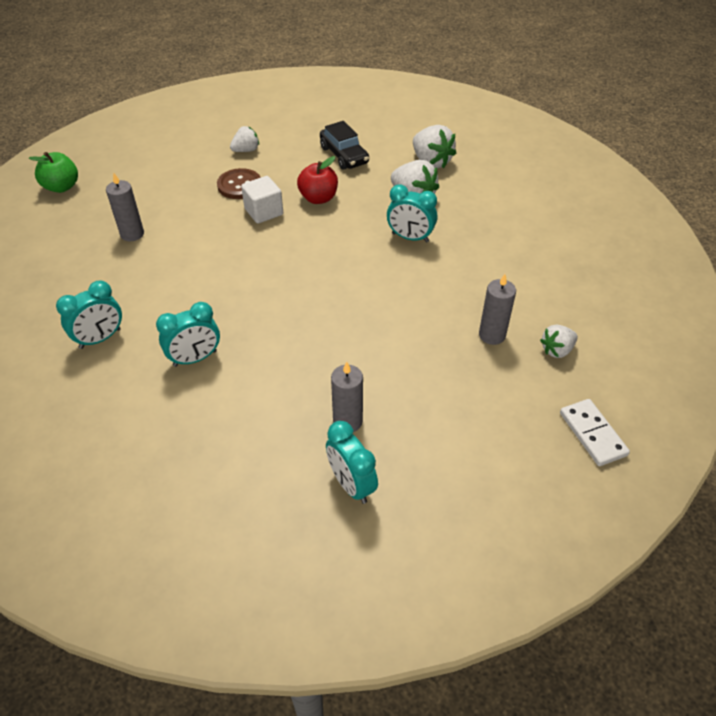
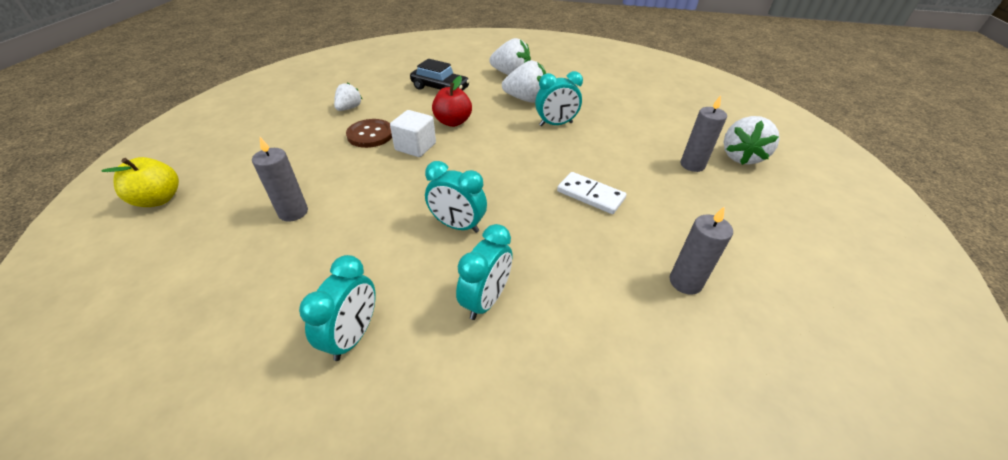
camera: 35 degrees left, 5 degrees down
green apple [29,152,78,193] -> yellow apple [101,157,179,207]
turquoise clock [326,421,378,504] -> turquoise clock moved to [425,161,487,233]
white strawberry [540,325,578,358] -> white strawberry [724,116,780,165], size x1.63
white domino [560,399,630,466] -> white domino moved to [557,172,626,214]

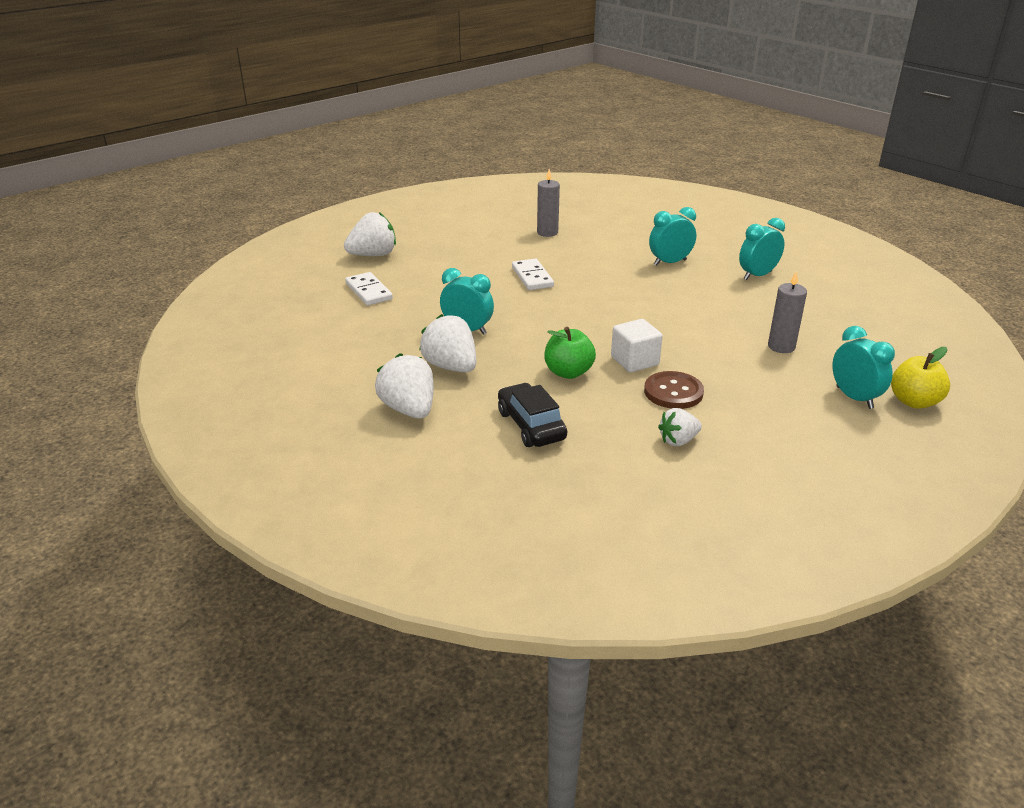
camera: 140 degrees left, 10 degrees down
turquoise clock [425,161,487,233] -> turquoise clock moved to [832,326,895,409]
red apple [432,76,472,127] -> green apple [544,327,596,379]
grey candle [681,95,727,172] -> none
none -> white domino [345,272,393,305]

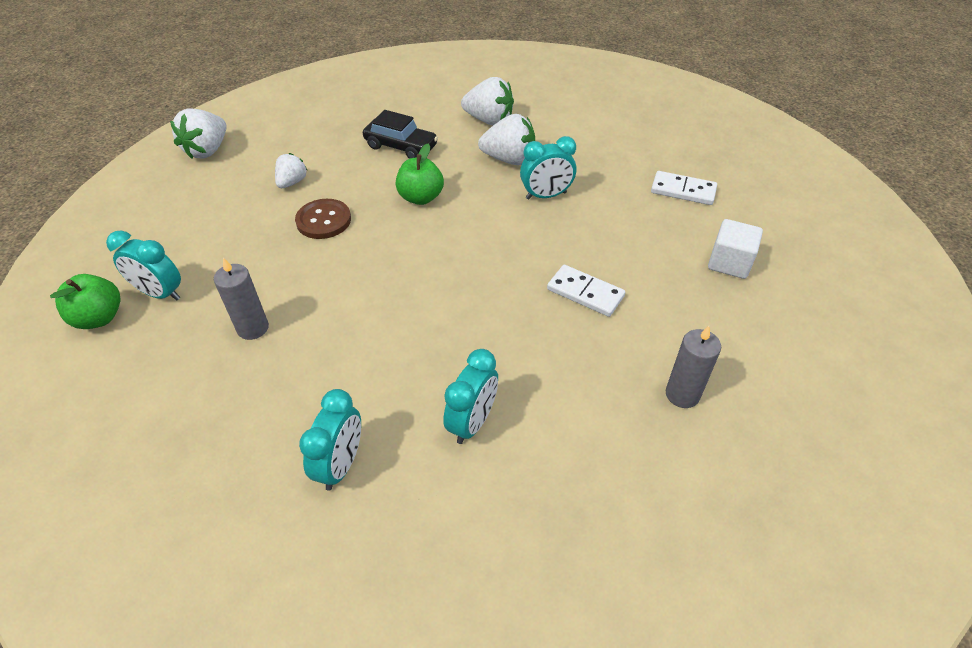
camera: 140 degrees right, 15 degrees up
white strawberry [344,212,396,256] -> white strawberry moved to [170,109,227,159]
white cube [611,319,663,372] -> white cube moved to [708,219,763,279]
yellow apple [891,347,950,409] -> green apple [50,274,120,329]

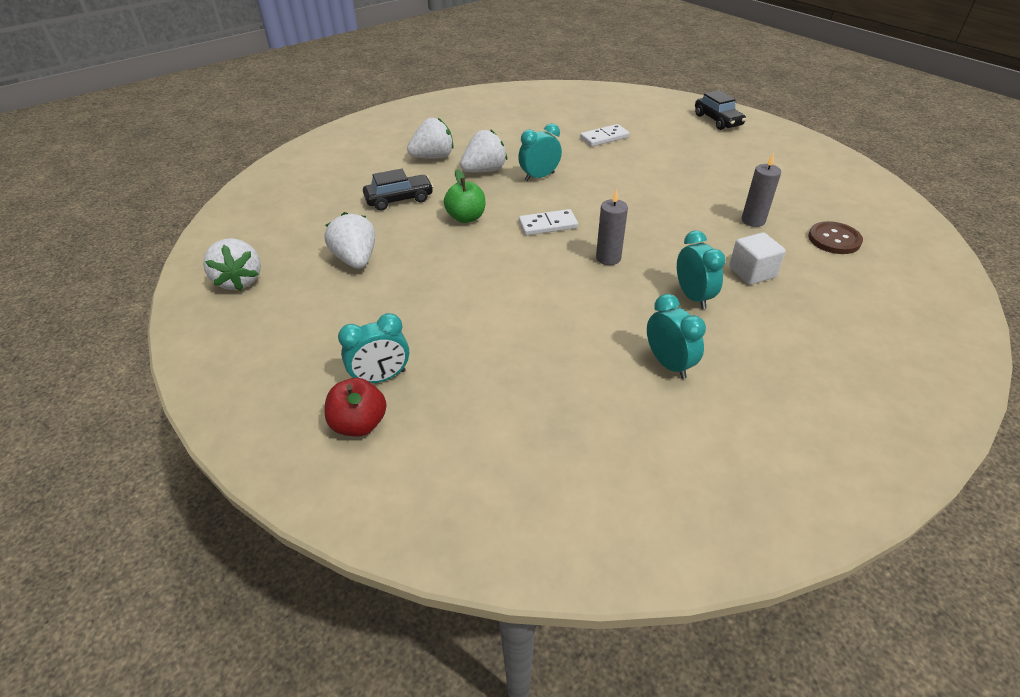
camera: 45 degrees left, 5 degrees down
green apple [50,274,120,329] -> red apple [324,378,387,436]
grey candle [214,257,269,340] -> grey candle moved to [596,189,628,265]
white strawberry [275,153,308,188] -> white strawberry [325,212,375,269], size x1.63
brown button [295,199,351,239] -> brown button moved to [808,221,863,254]
turquoise clock [520,136,576,200] -> turquoise clock turned 150 degrees counterclockwise [518,123,562,181]
white domino [547,265,625,317] -> white domino moved to [519,209,578,236]
white cube [708,219,763,279] -> white cube moved to [729,232,786,285]
none -> black car [695,90,746,130]

